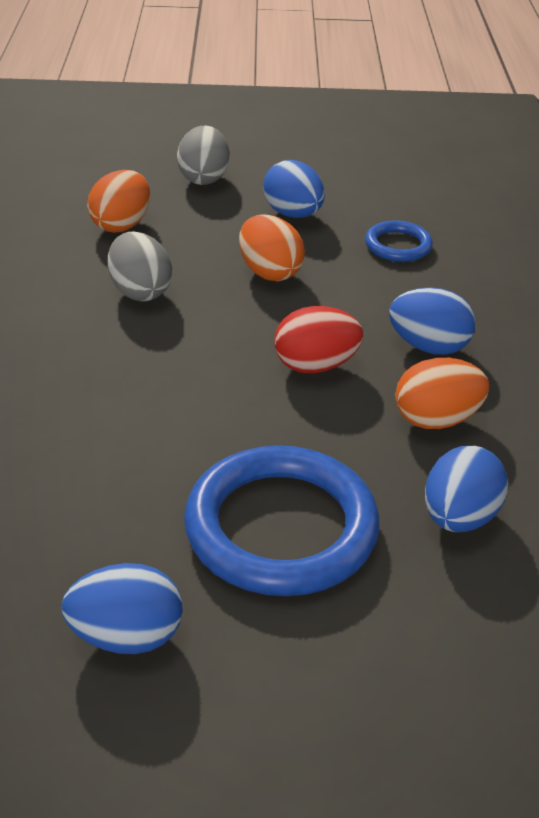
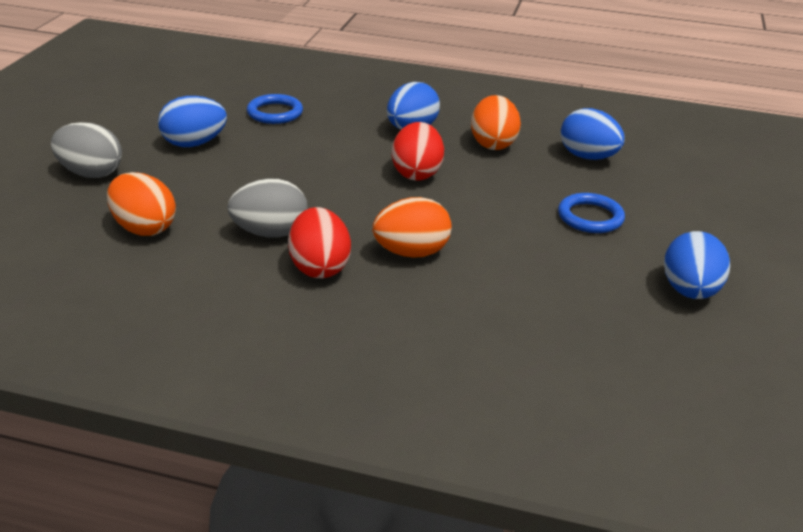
camera: 75 degrees left, 5 degrees down
blue ring [184,445,380,596] -> blue ring [558,193,625,233], size x0.49
orange egg [239,215,305,281] -> orange egg moved to [372,197,452,258]
none -> red egg [288,207,351,278]

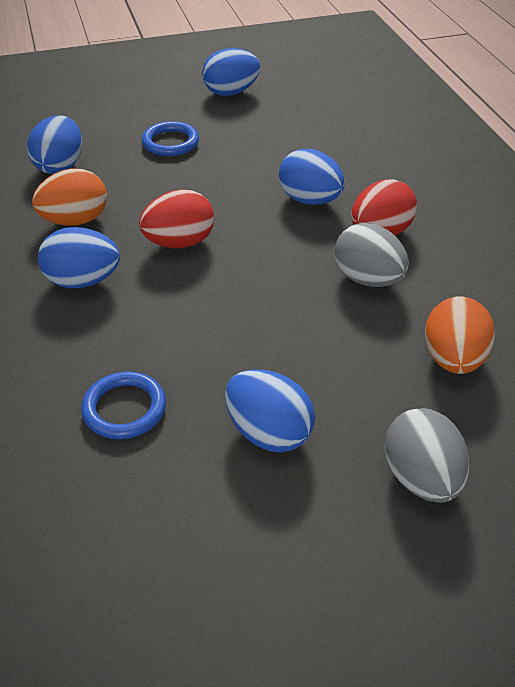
camera: 120 degrees left, 10 degrees up
orange egg [372,197,452,258] -> blue egg [279,149,345,205]

